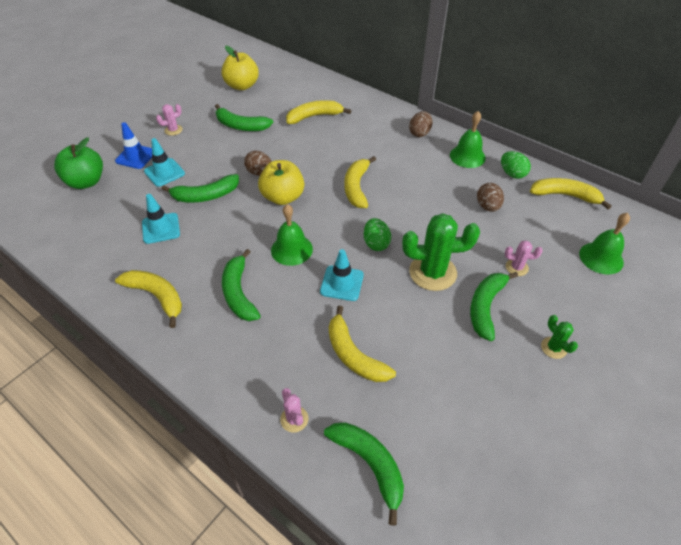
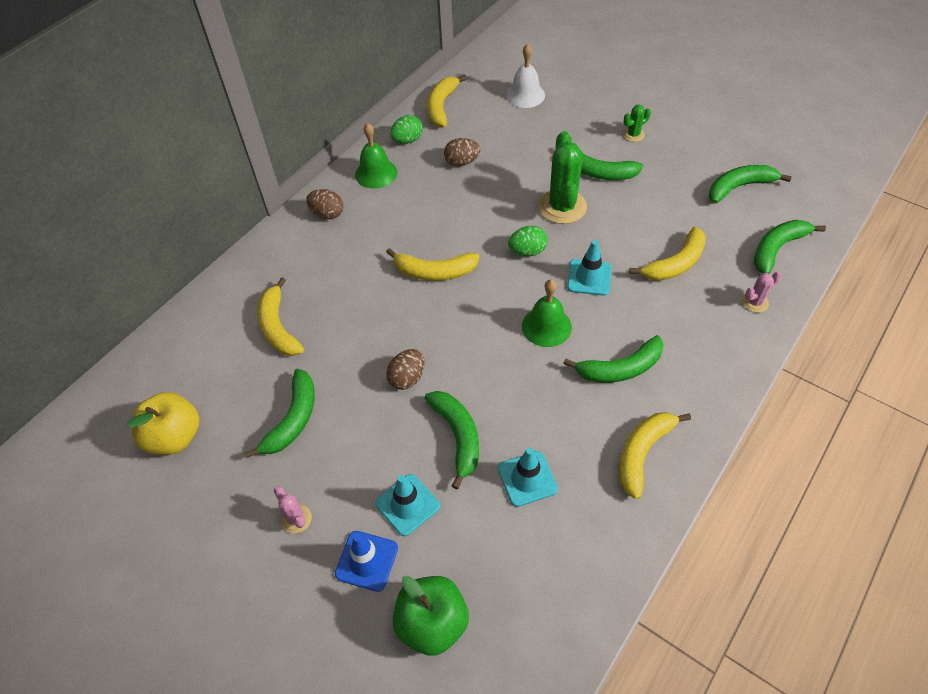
camera: 90 degrees left, 5 degrees up
yellow apple [258,160,304,205] -> none
pink cactus [505,241,543,276] -> none
green bell [579,213,630,274] -> white bell [506,44,545,108]
none -> green banana [709,165,792,203]

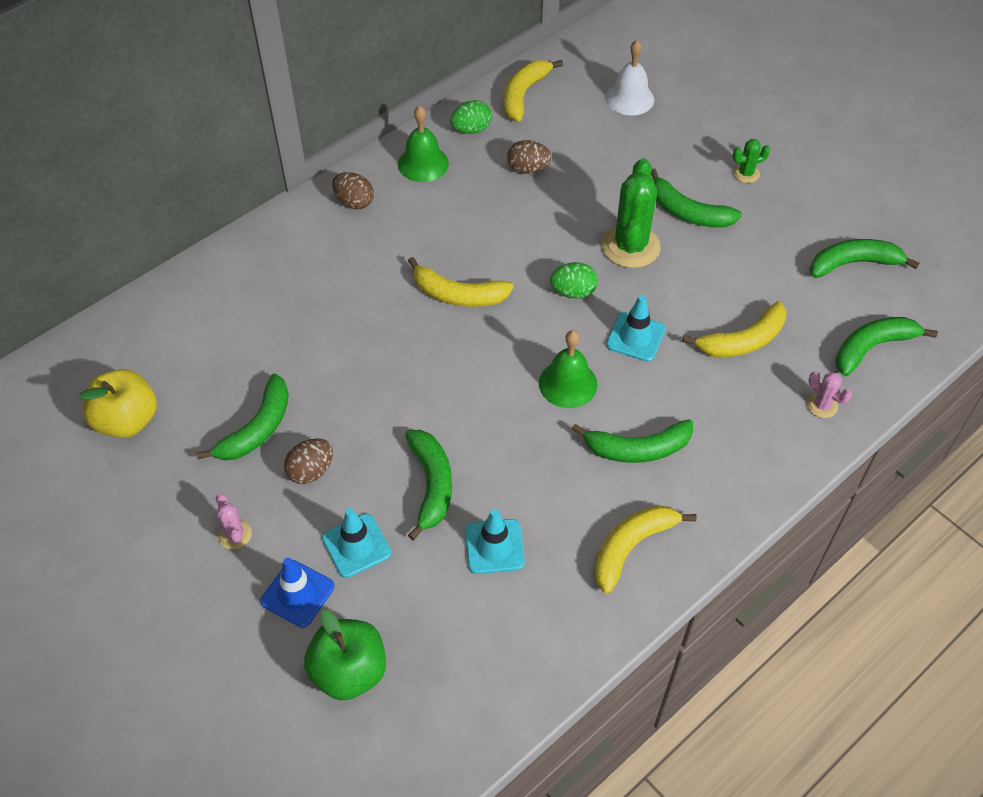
camera: 10 degrees right, 0 degrees up
yellow banana [257,277,304,356] -> none
brown egg [386,349,425,390] -> brown egg moved to [284,438,333,484]
pink cactus [742,272,782,313] -> pink cactus turned 60 degrees clockwise [807,371,852,418]

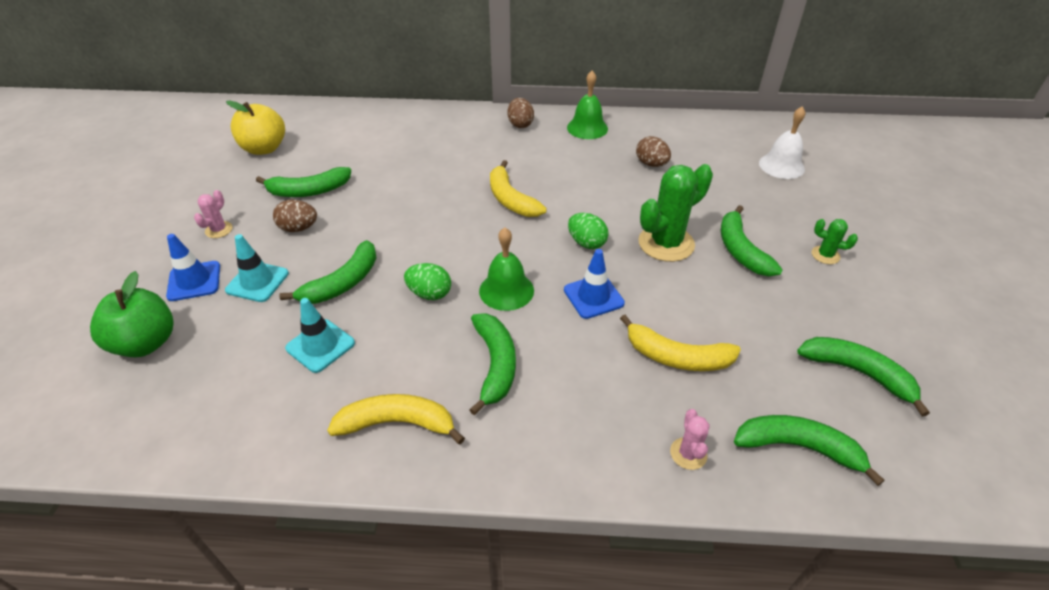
camera: 45 degrees right, 10 degrees down
green egg [450,100,492,134] -> green egg moved to [404,263,451,300]
yellow banana [503,60,563,122] -> none
green banana [572,419,693,463] -> green banana turned 135 degrees counterclockwise [469,313,516,415]
turquoise traffic cone [606,295,665,362] -> blue traffic cone [564,249,625,319]

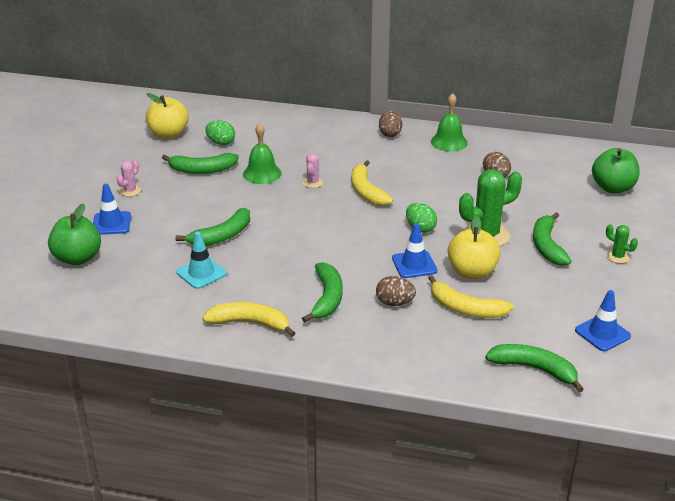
camera: 10 degrees right, 10 degrees down
turquoise traffic cone [225,234,289,302] -> none
brown egg [273,200,317,232] -> brown egg moved to [376,276,416,306]
green egg [404,263,451,300] -> green egg moved to [205,120,235,145]
green bell [479,228,534,311] -> green bell moved to [243,123,282,184]
pink cactus [670,409,710,470] -> pink cactus moved to [303,153,323,188]
white bell [759,106,805,179] -> green apple [592,148,640,193]
green banana [797,337,930,417] -> blue traffic cone [575,290,631,351]
none -> yellow apple [448,216,501,279]

